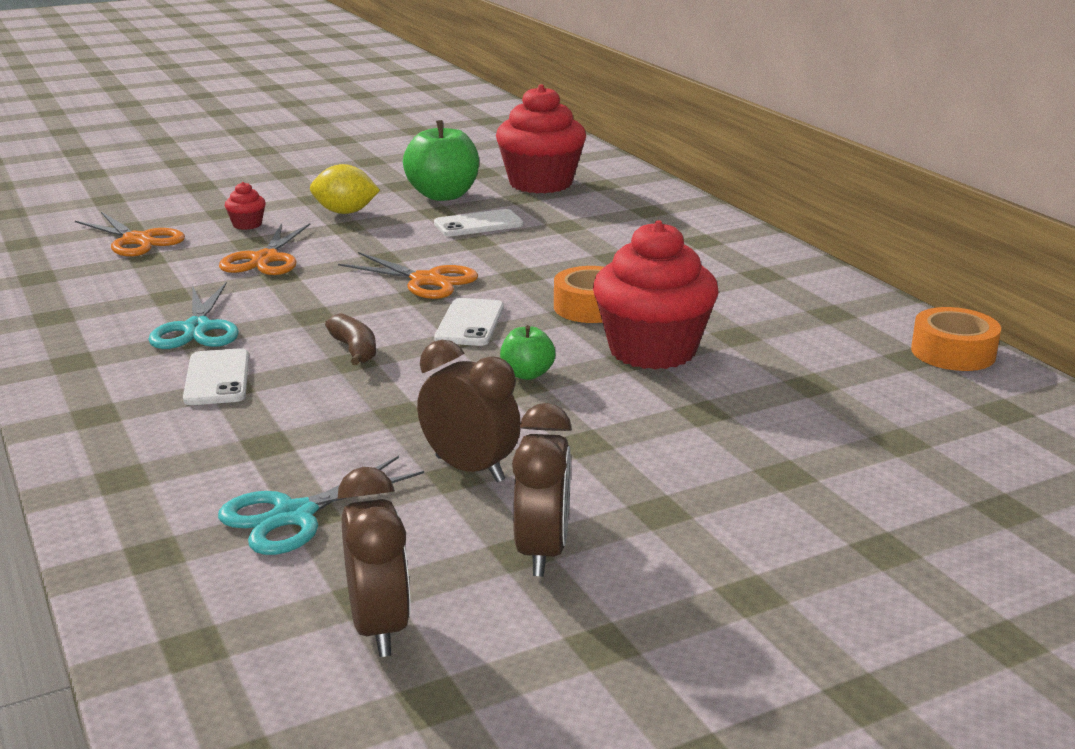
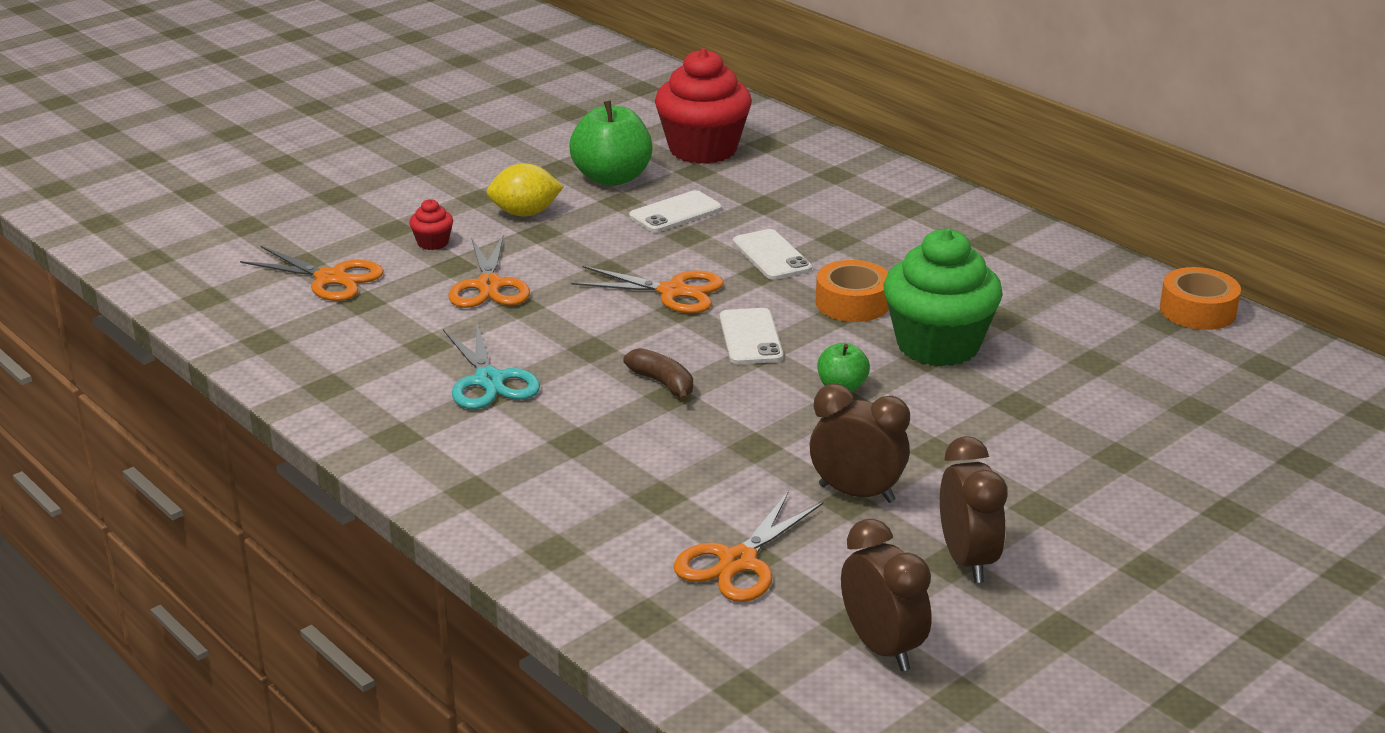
camera: 15 degrees left, 5 degrees up
white phone [183,348,249,405] -> white phone moved to [733,229,812,280]
turquoise scissors [218,456,424,555] -> orange scissors [674,491,823,602]
red cupcake [593,220,719,370] -> green cupcake [883,229,1003,366]

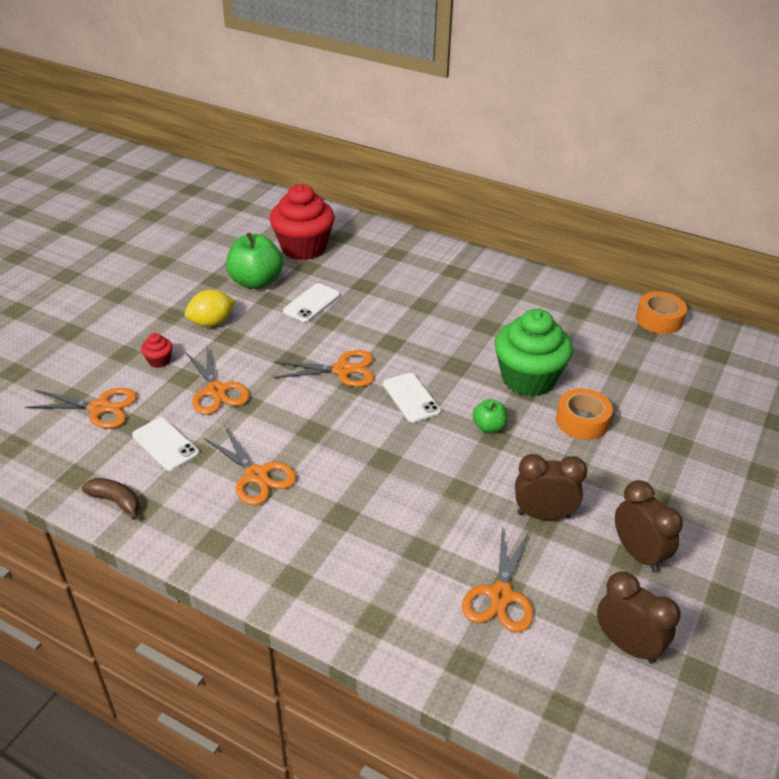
camera: 20 degrees left, 10 degrees up
turquoise scissors [443,323,540,409] -> orange scissors [203,425,296,505]
brown banana [623,348,693,402] -> brown banana moved to [82,478,139,520]
white phone [733,229,812,280] -> white phone moved to [132,417,199,471]
orange tape [816,260,889,322] -> orange tape moved to [556,388,613,440]

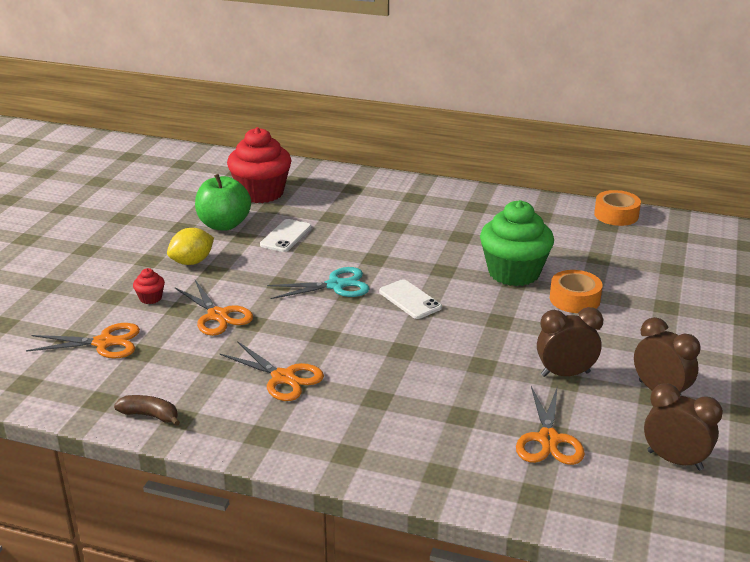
camera: 10 degrees left, 10 degrees down
white phone [132,417,199,471] -> none
orange scissors [273,350,374,387] -> turquoise scissors [267,267,370,299]
green apple [473,399,508,433] -> none

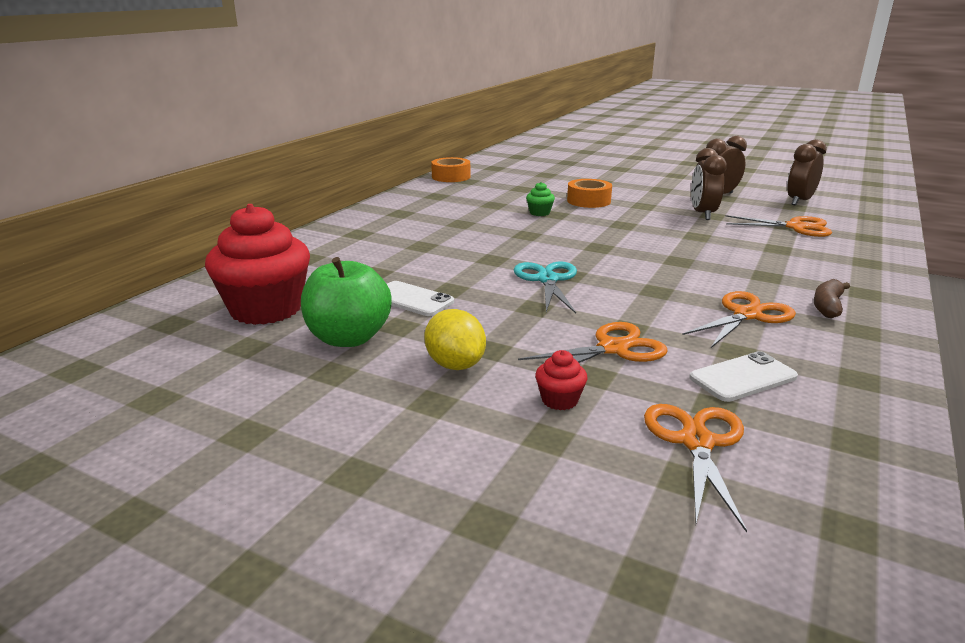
camera: 80 degrees left, 5 degrees down
brown banana [114,395,180,426] -> brown banana moved to [814,279,850,318]
white phone [379,279,442,319] -> white phone moved to [689,351,798,402]
green cupcake [480,200,554,286] -> green cupcake [526,182,555,216], size x0.41

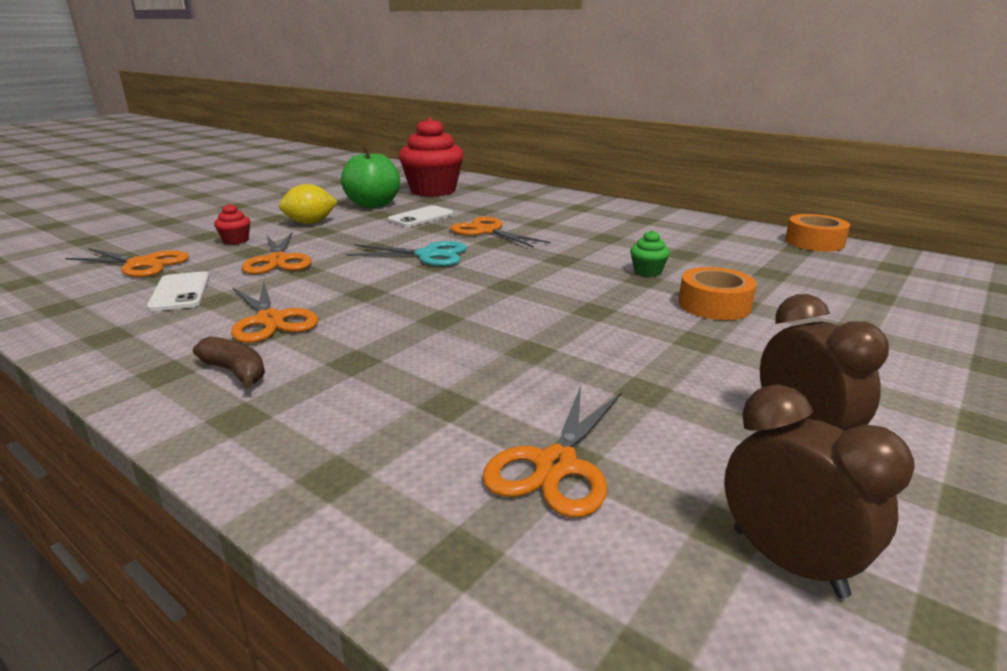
camera: 100 degrees right, 0 degrees up
brown clock [691,148,727,220] -> none
none -> orange scissors [450,217,551,248]

